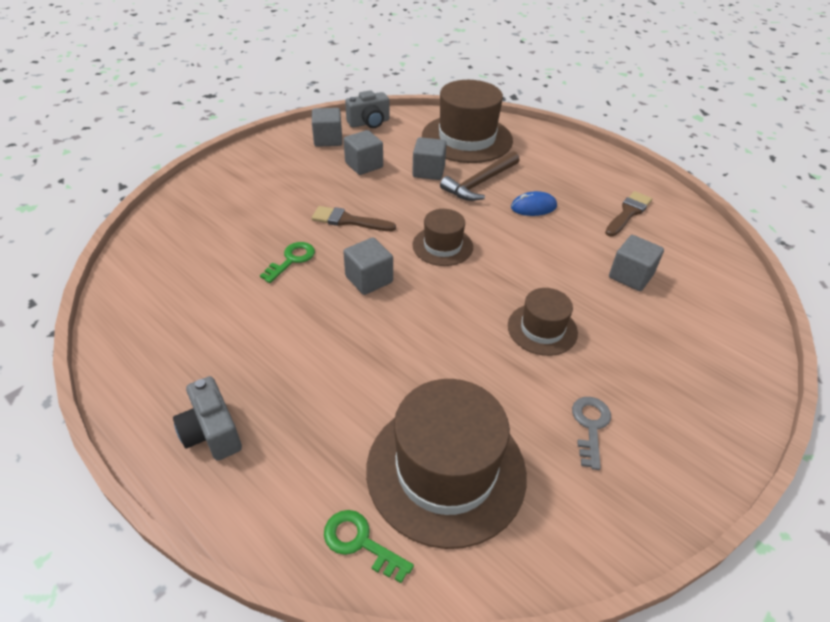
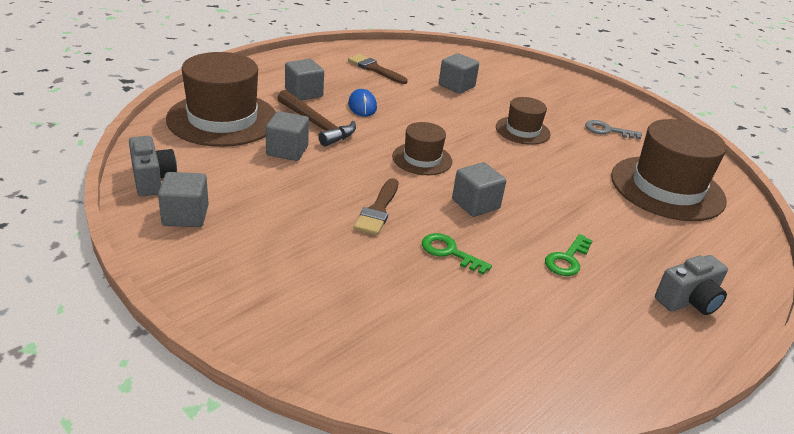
camera: 90 degrees left, 10 degrees down
green key [324,510,414,583] -> green key moved to [545,234,593,276]
grey cube [344,130,383,175] -> grey cube moved to [285,59,324,100]

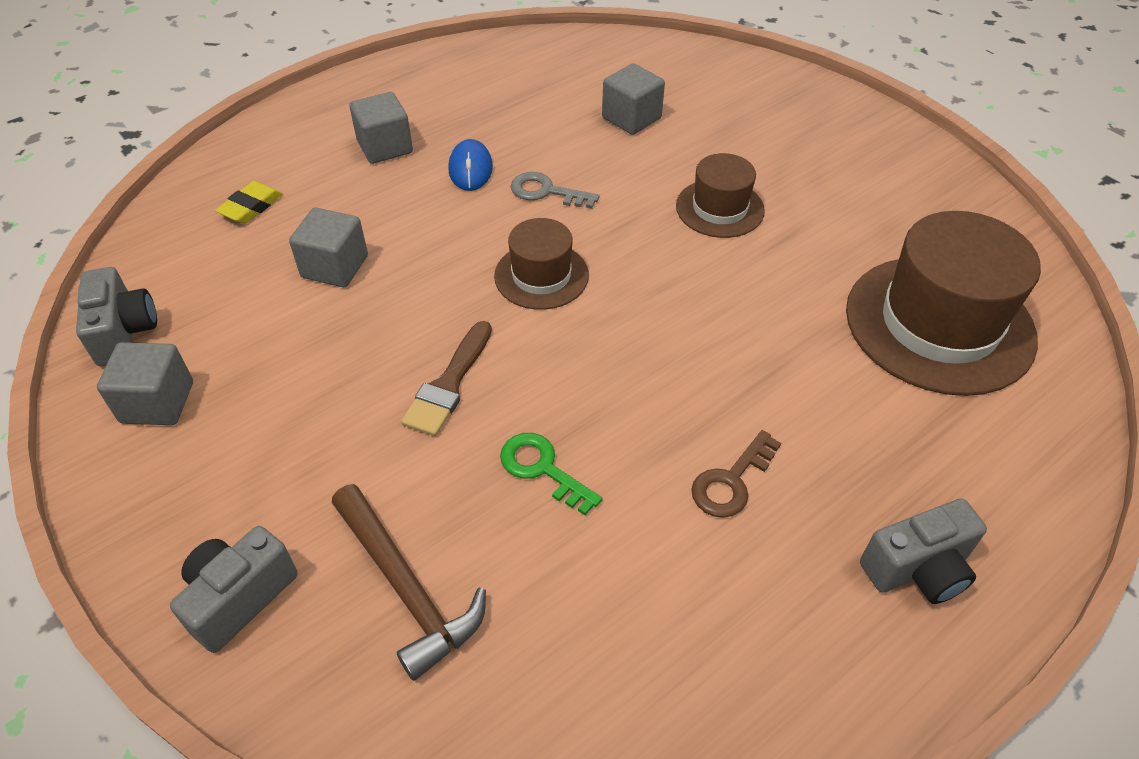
camera: 10 degrees right, 15 degrees up
brown hat [166,52,276,147] -> yellow eraser [215,181,283,224]
brown hammer [277,90,356,147] -> brown hammer moved to [332,484,486,681]
brown brush [348,54,408,84] -> none
grey cube [452,162,506,217] -> none
green key [545,234,593,276] -> brown key [691,430,781,518]
grey key [585,120,642,139] -> grey key moved to [511,172,600,209]
none -> grey camera [170,526,298,653]

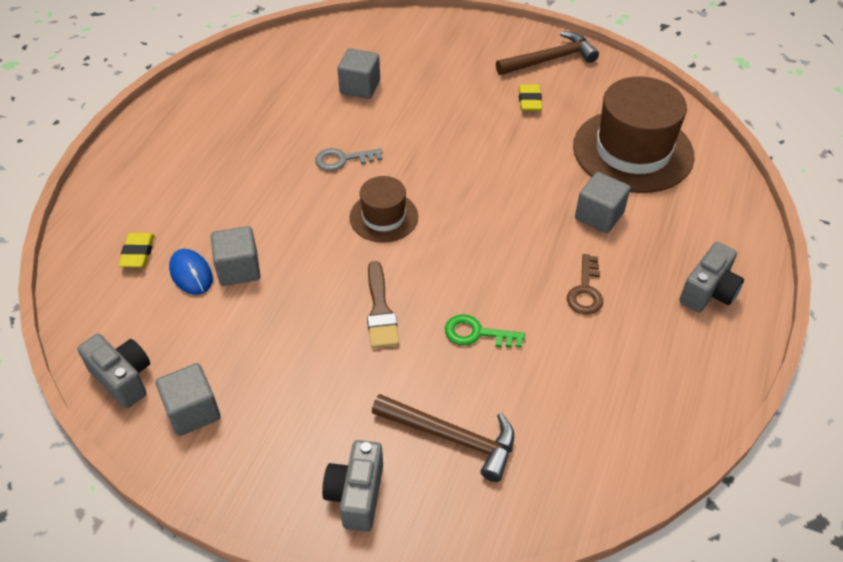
camera: 30 degrees left, 0 degrees up
grey cube [349,92,413,164] -> grey cube moved to [575,172,630,233]
blue mouse [448,139,493,191] -> blue mouse moved to [169,249,213,295]
brown hat [676,153,765,238] -> none
none -> brown hammer [496,31,599,75]
none -> yellow eraser [519,84,542,111]

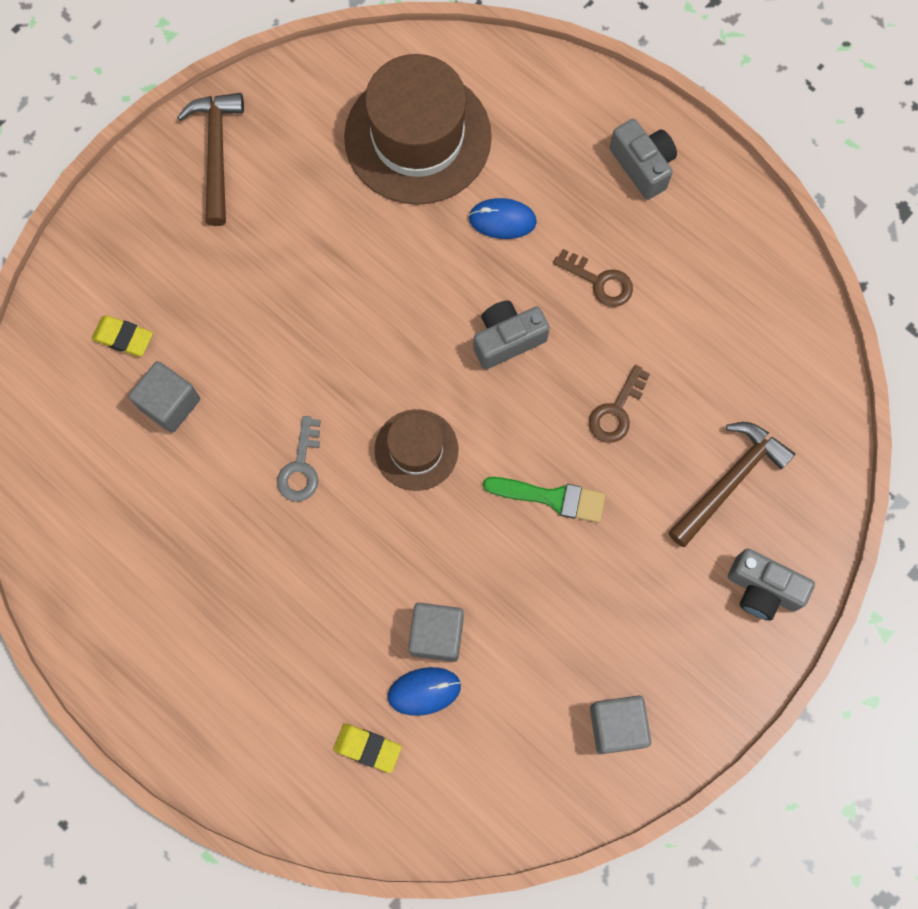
camera: 70 degrees left, 25 degrees up
grey camera [77,334,150,409] -> grey camera moved to [473,301,550,369]
brown brush [367,261,399,348] -> green brush [483,477,606,523]
green key [445,314,525,348] -> brown key [589,365,650,443]
yellow eraser [519,84,542,111] -> yellow eraser moved to [92,315,153,357]
grey cube [575,172,630,233] -> blue mouse [468,198,537,239]

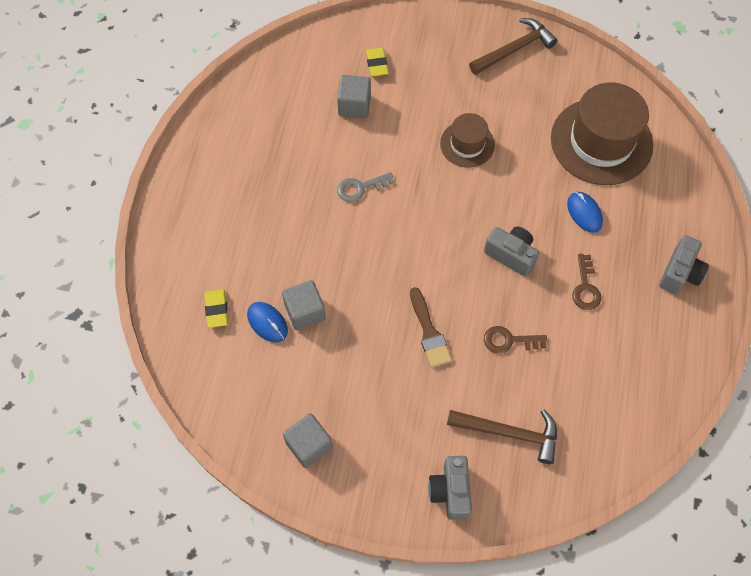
camera: 60 degrees right, 10 degrees down
brown hat [374,409,458,491] -> brown hat moved to [440,113,495,168]
green brush [483,477,606,523] -> brown brush [410,287,452,368]

